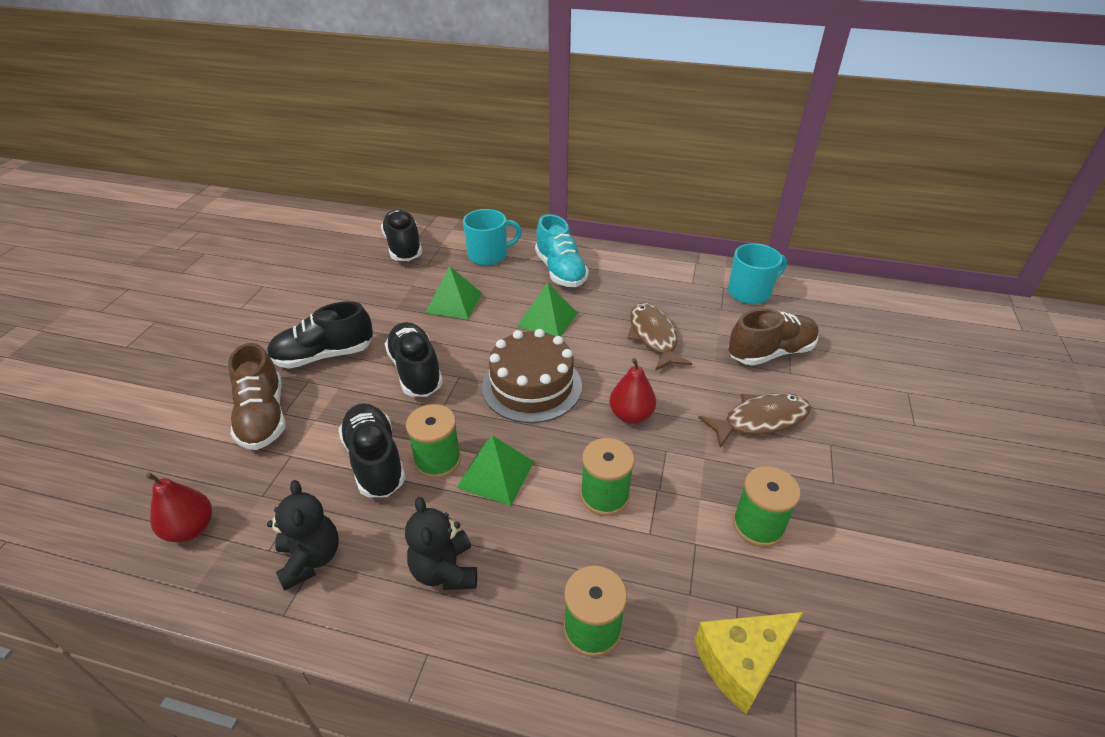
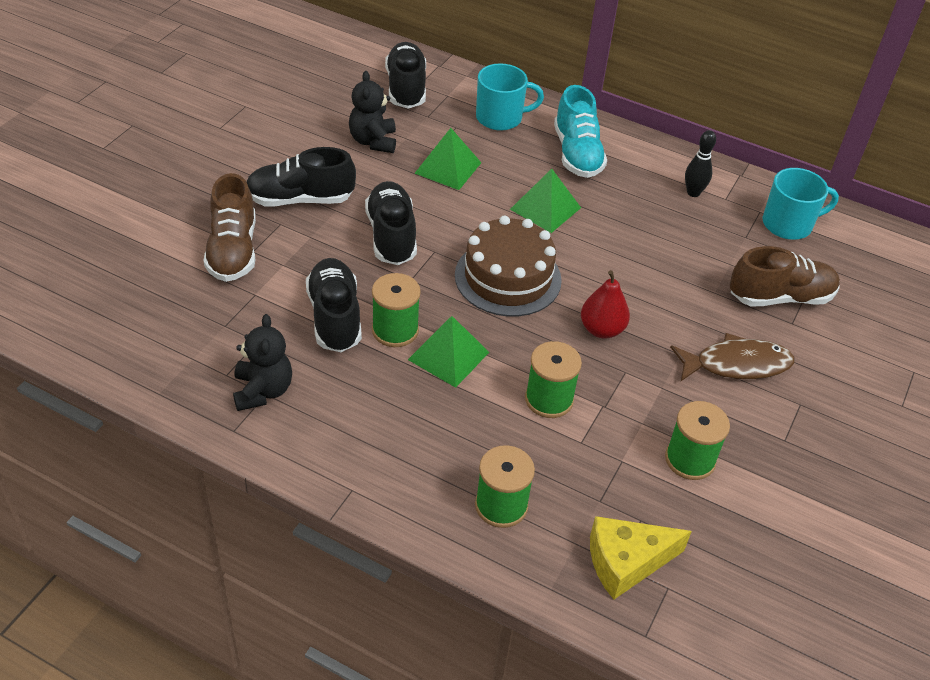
camera: 10 degrees right, 5 degrees up
red pear [146,473,212,542] -> none
black teddy bear [405,497,477,590] -> black teddy bear moved to [349,71,396,153]
brown fish [628,303,692,371] -> none
none -> black bowling pin [685,130,716,197]

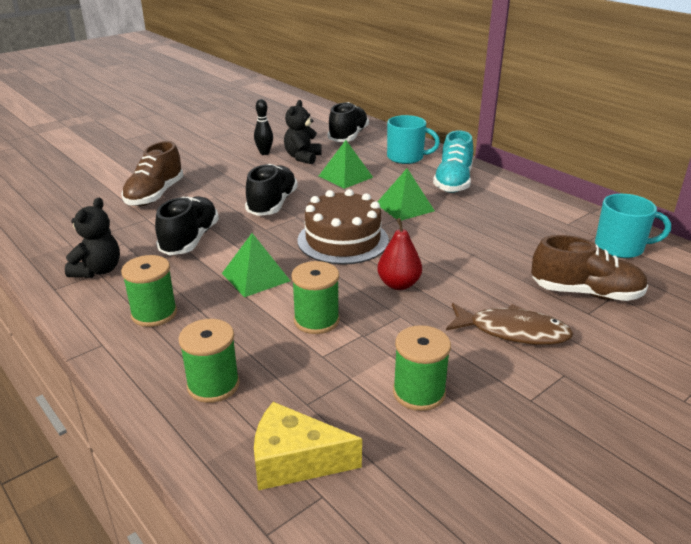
camera: 25 degrees right, 15 degrees down
black shoe [247,147,356,207] -> none
green spool [372,273,421,347] -> green spool moved to [121,255,177,327]
black bowling pin [685,130,716,197] -> black bowling pin moved to [254,99,273,155]

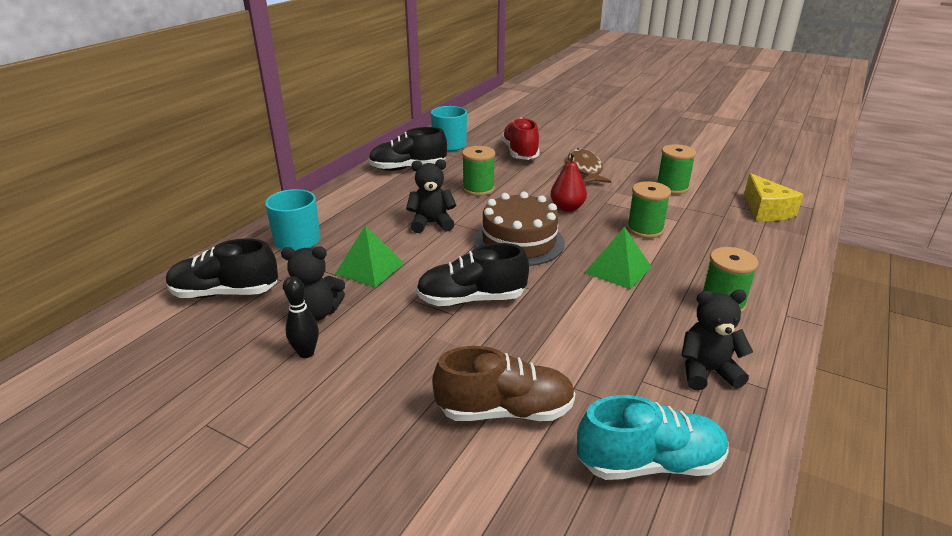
camera: 110 degrees left, 0 degrees up
black shoe [155,196,219,255] -> black shoe moved to [368,127,447,171]
green spool [179,319,240,403] -> green spool moved to [462,146,495,196]
green pyramid [378,168,435,221] -> black teddy bear [406,159,456,233]
turquoise shoe [433,130,473,193] -> turquoise shoe moved to [577,395,729,480]
brown shoe [531,235,648,301] -> red shoe [501,118,540,160]

